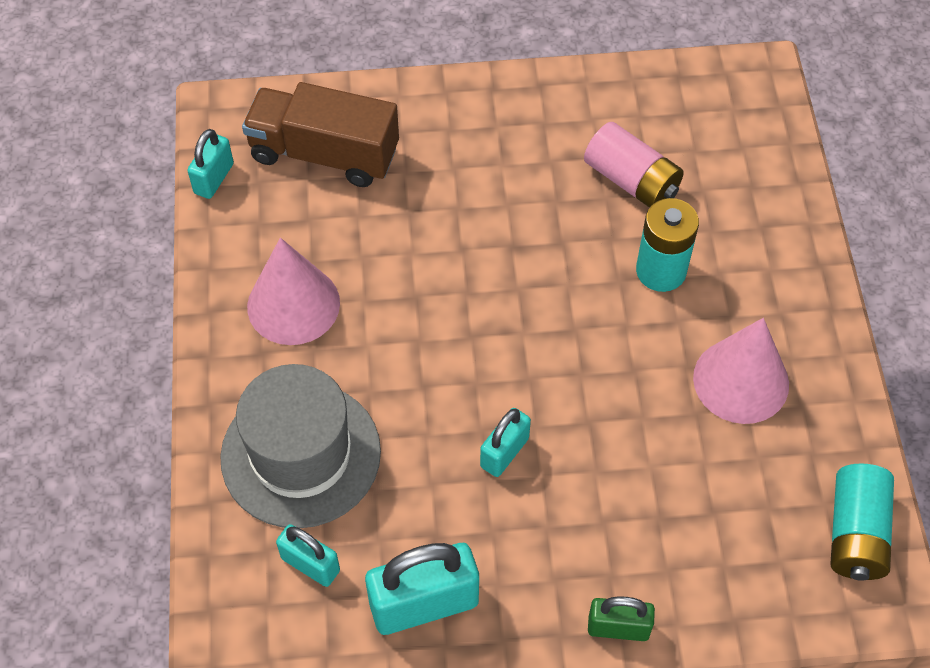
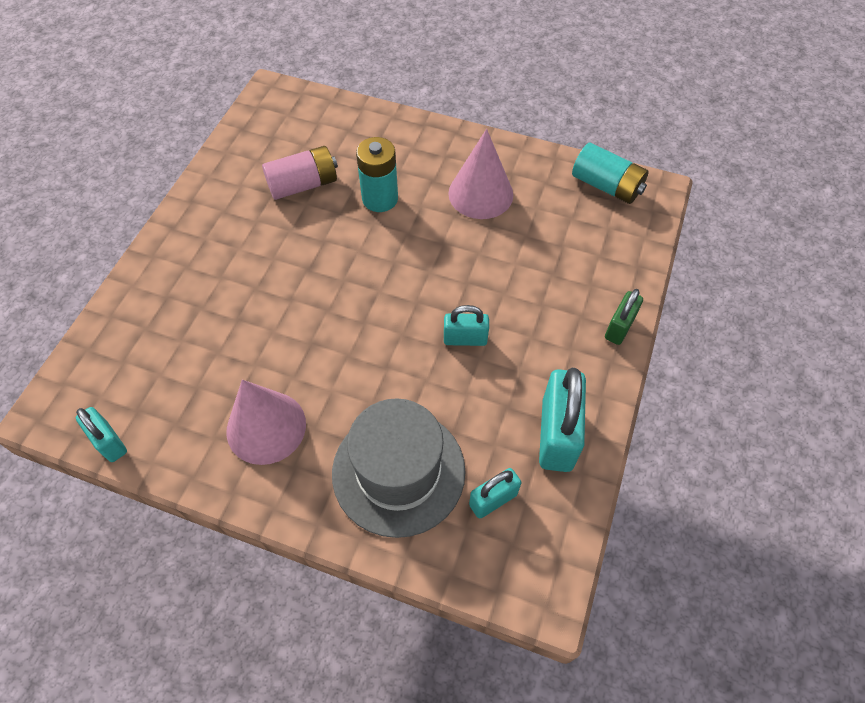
camera: 65 degrees left, 0 degrees up
brown truck [242,82,399,187] -> none
turquoise padlock [480,408,531,477] -> turquoise padlock turned 60 degrees counterclockwise [444,305,489,346]

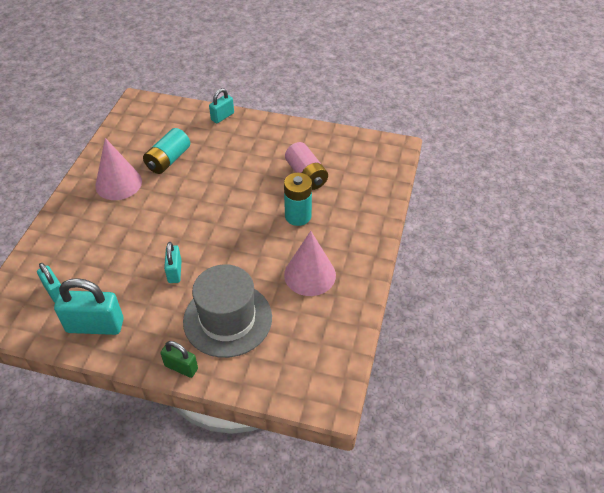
camera: 85 degrees right, 10 degrees down
turquoise padlock [76,407,127,462] -> turquoise padlock moved to [209,88,234,123]
grey hat [332,398,466,538] -> grey hat moved to [183,264,272,358]
turquoise battery [572,143,649,204] -> turquoise battery moved to [143,128,190,174]

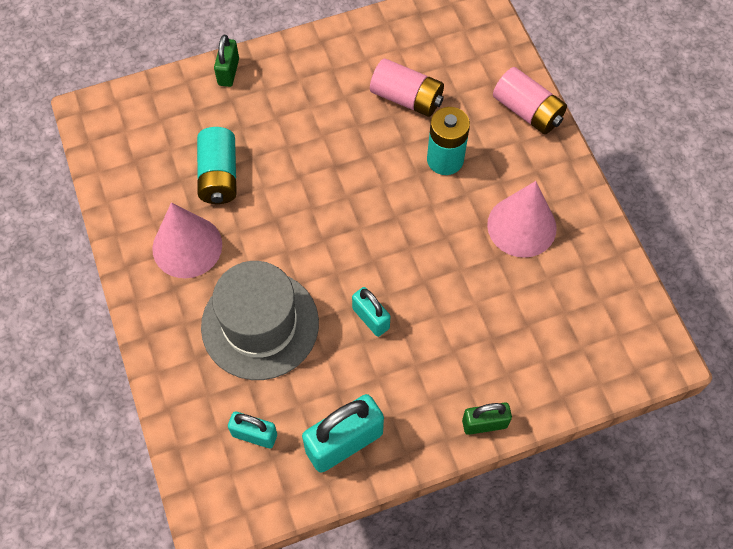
camera: 35 degrees left, 15 degrees up
grey hat [183,264,272,358] -> grey hat moved to [201,261,319,380]
turquoise padlock [209,88,234,123] -> green padlock [214,35,239,87]
none -> pink battery [493,67,567,134]

